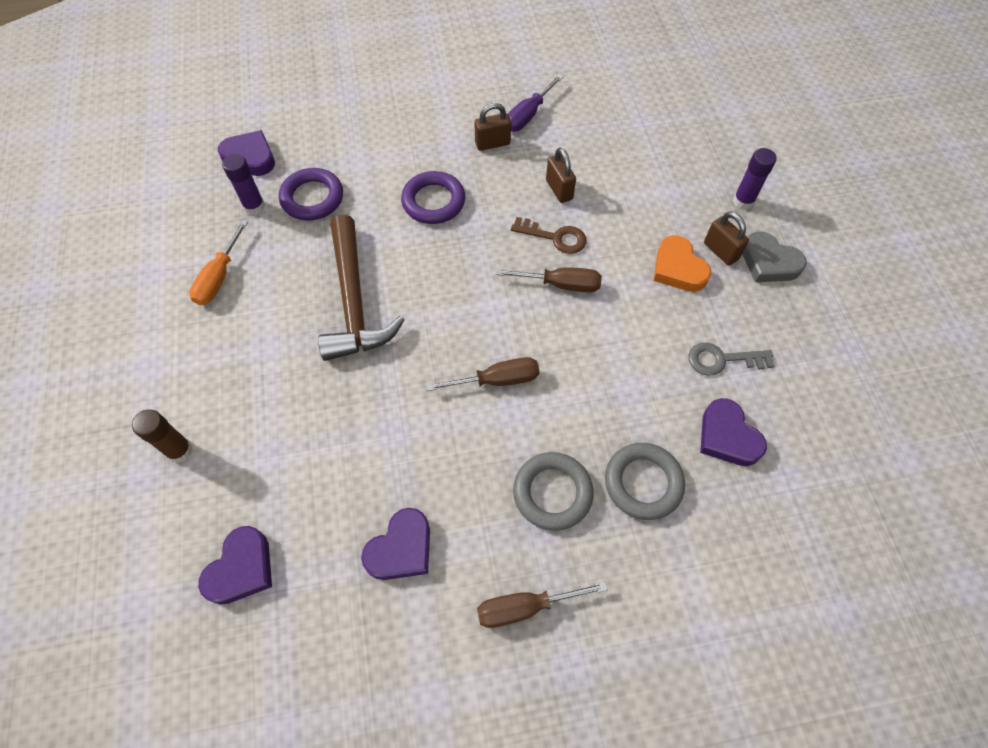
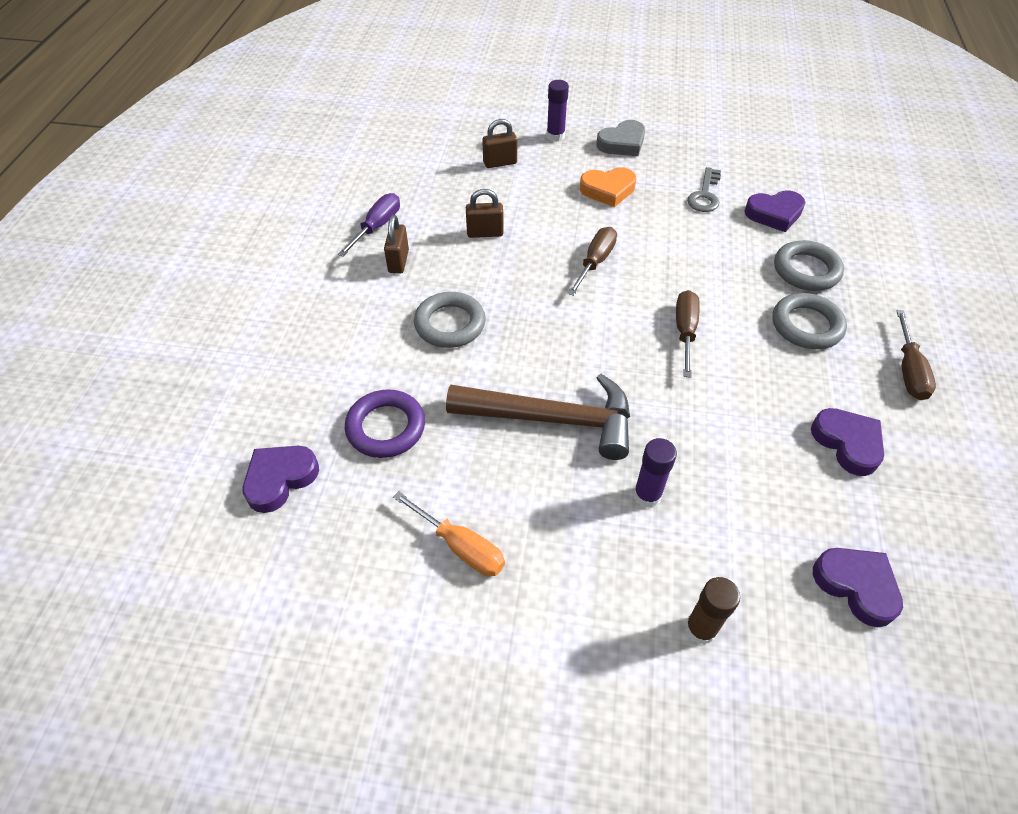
camera: 70 degrees left, 10 degrees down
purple glue stick [222,154,265,215] -> purple glue stick moved to [634,438,677,508]
purple ring [401,171,465,224] -> grey ring [414,292,486,348]
purple screwdriver [508,74,564,132] -> purple screwdriver turned 120 degrees counterclockwise [338,193,400,257]
brown key [511,217,587,254] -> none
brown padlock [704,211,749,266] -> brown padlock moved to [482,119,517,168]

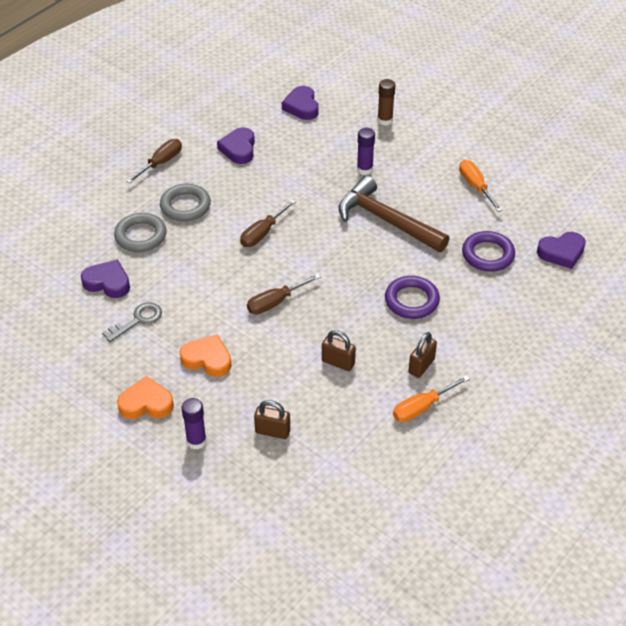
camera: 150 degrees left, 5 degrees down
purple screwdriver [338,193,400,257] -> orange screwdriver [393,375,470,422]
grey ring [414,292,486,348] -> purple ring [385,276,440,319]
grey heart [596,120,645,156] -> orange heart [117,376,174,419]

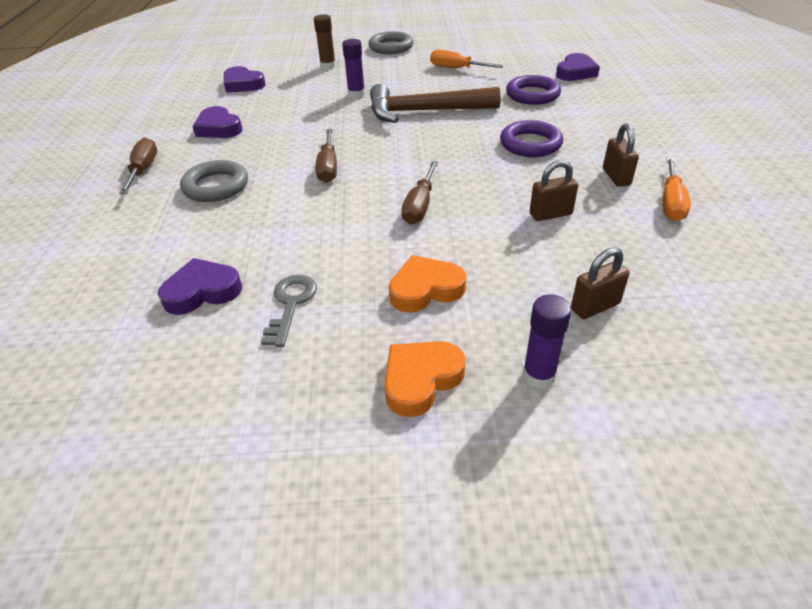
camera: 40 degrees left, 5 degrees down
grey ring [114,213,166,252] -> grey ring moved to [368,31,413,54]

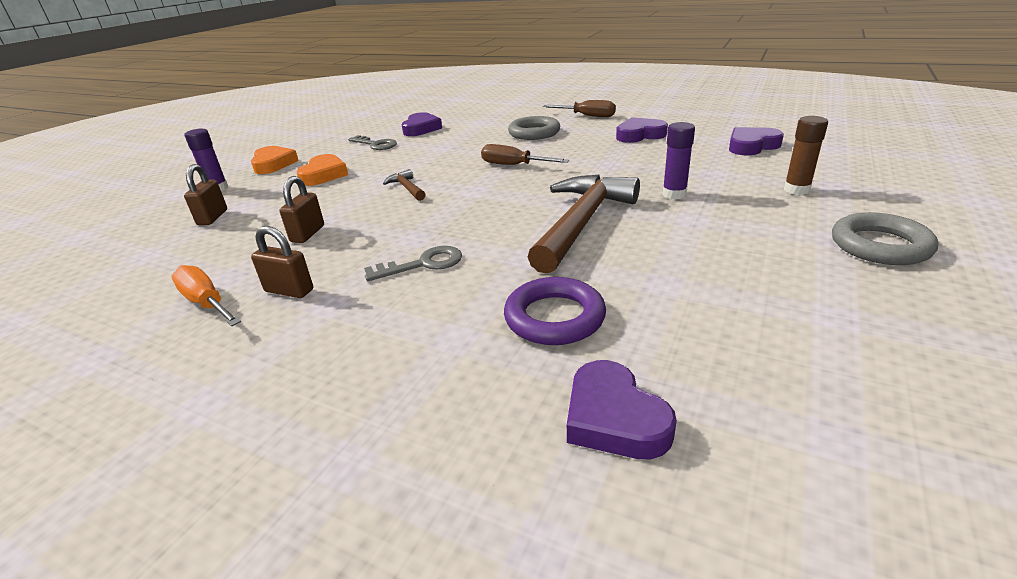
camera: 120 degrees right, 10 degrees down
brown screwdriver [402,161,438,224] -> brown hammer [383,169,425,201]
orange screwdriver [430,50,503,68] -> none
purple ring [500,120,563,157] -> grey key [364,246,462,281]

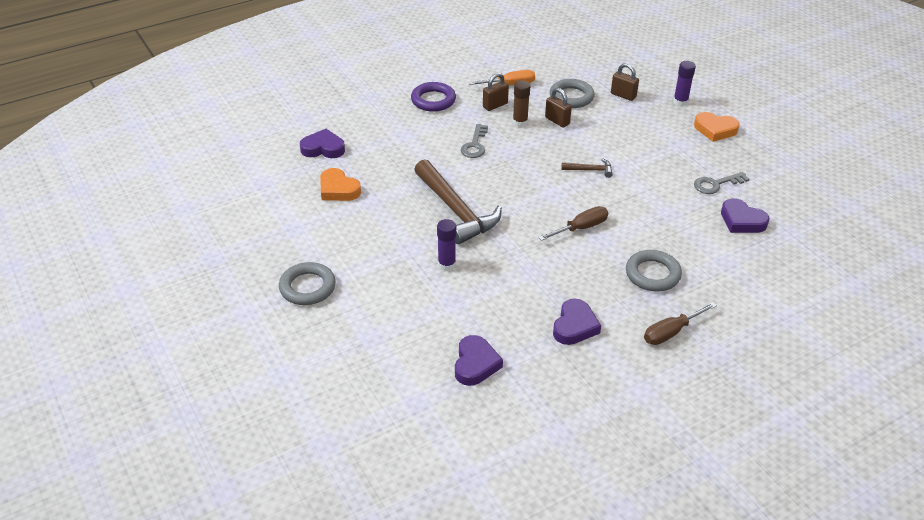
camera: 120 degrees right, 10 degrees up
orange heart [296,154,348,186] -> orange heart moved to [320,168,361,201]
purple ring [504,277,606,345] -> purple ring moved to [411,82,456,112]
brown glue stick [784,116,828,195] -> brown glue stick moved to [513,80,530,127]
none -> grey ring [550,79,595,108]

